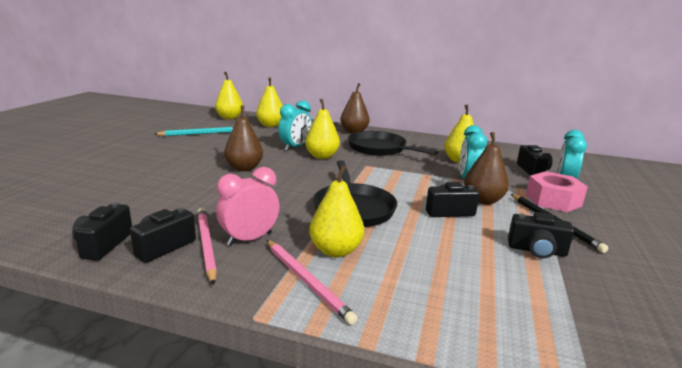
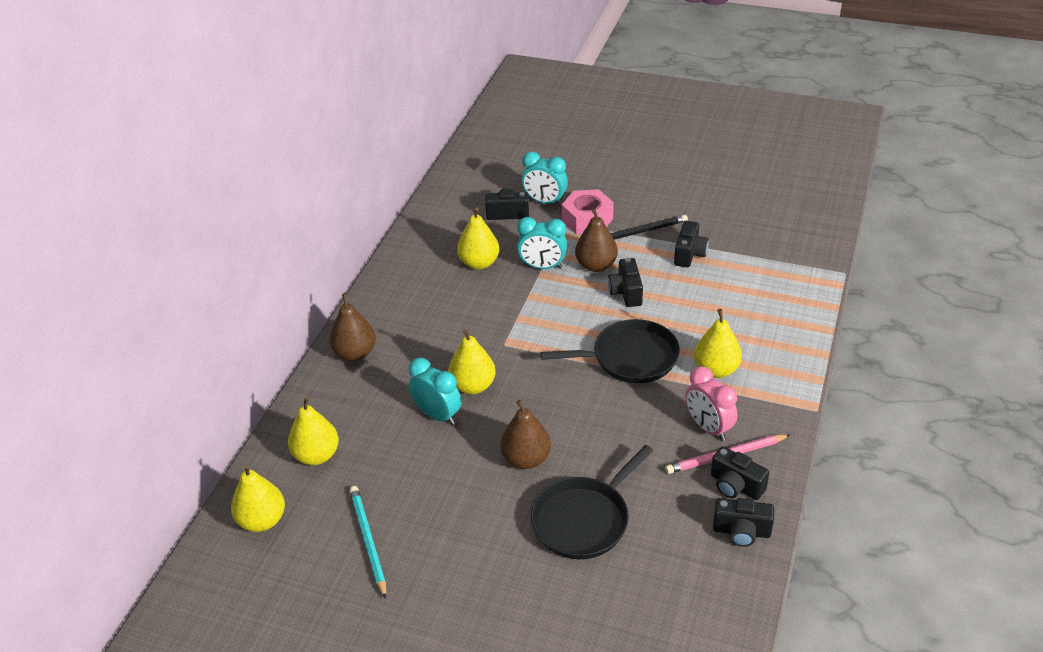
camera: 85 degrees left, 20 degrees up
pink pencil [267,240,358,325] -> none
black pan [348,131,438,156] -> black pan moved to [531,445,653,559]

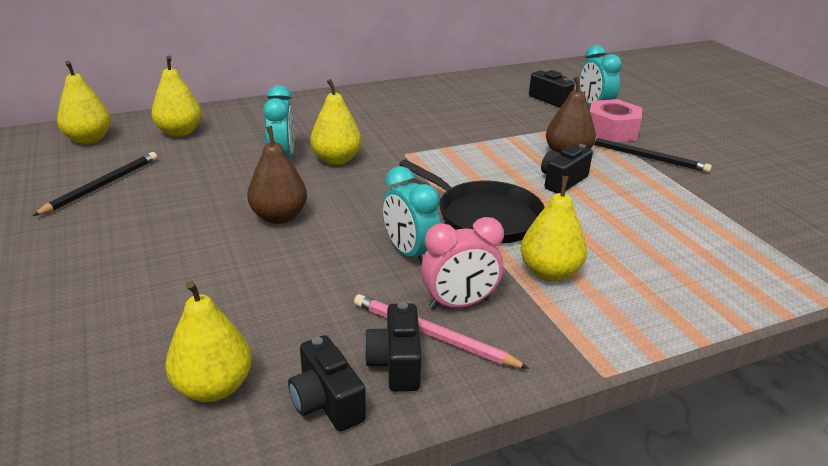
camera: 45 degrees right, 10 degrees down
brown pear [330,293,376,361] -> none
turquoise pencil [349,486,386,599] -> black pencil [32,152,157,216]
yellow pear [457,207,499,270] -> yellow pear moved to [165,281,252,402]
turquoise clock [517,217,567,269] -> turquoise clock moved to [382,166,440,265]
black pan [531,445,653,559] -> none
black camera [674,221,709,268] -> none
pink clock [686,366,738,441] -> pink clock turned 120 degrees counterclockwise [421,217,504,310]

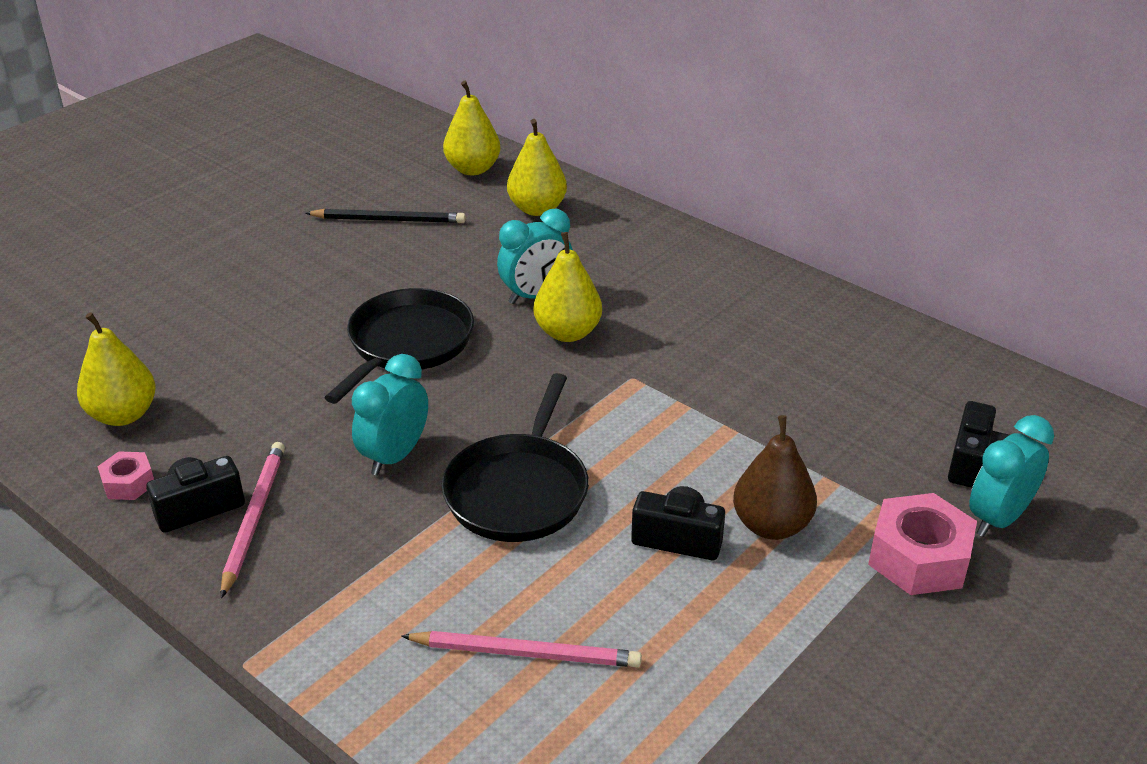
camera: 65 degrees right, 5 degrees up
brown pear [247,126,307,224] -> black pan [324,288,474,404]
black camera [288,335,366,432] -> pink nut [97,451,154,500]
pink clock [421,217,504,310] -> none
yellow pear [520,176,587,282] -> none
black pencil [594,138,712,173] -> none
none -> pink pencil [401,631,642,667]

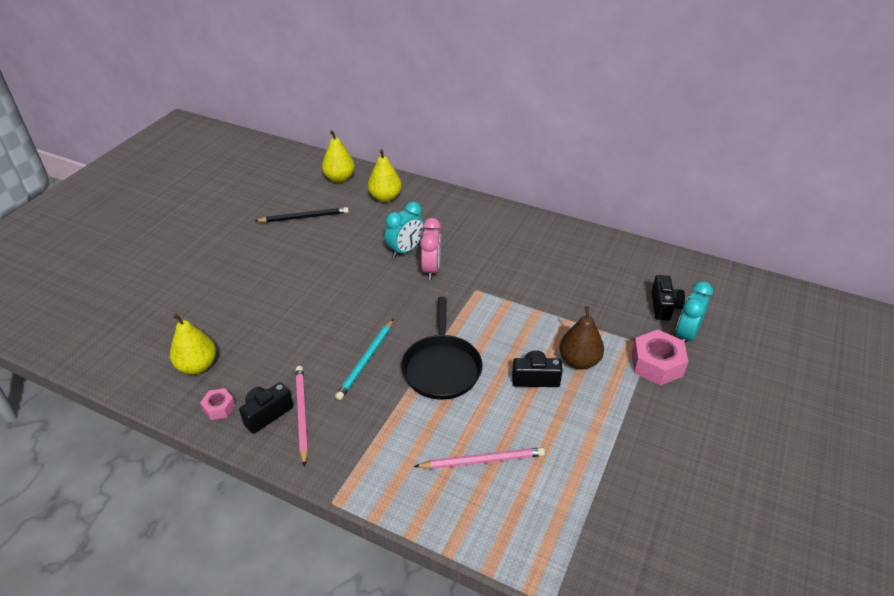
camera: 15 degrees left, 5 degrees up
black pan [324,288,474,404] -> none
turquoise clock [352,354,428,475] -> turquoise pencil [335,319,393,400]
yellow pear [534,232,602,342] -> pink clock [420,218,441,280]

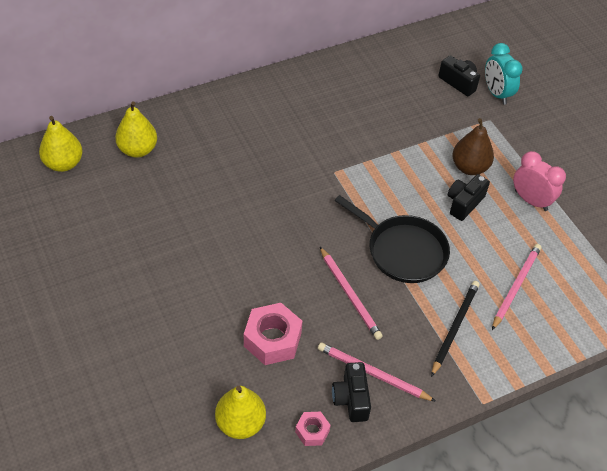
camera: 55 degrees left, 10 degrees up
black pencil [255,207,349,222] -> black pencil moved to [431,281,480,377]
turquoise pencil [335,319,393,400] -> pink pencil [320,247,383,340]
turquoise clock [385,202,424,258] -> none
pink clock [420,218,441,280] -> pink clock moved to [513,151,566,211]
pink nut [632,330,688,386] -> pink nut moved to [244,303,302,365]

